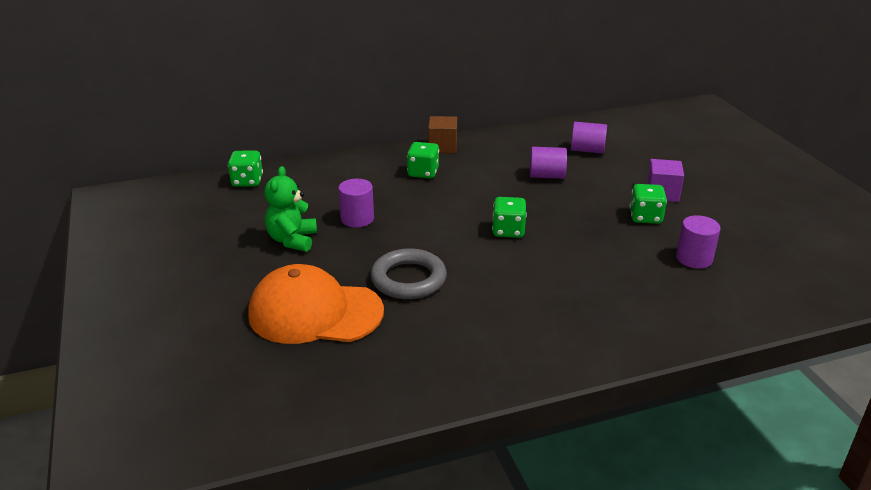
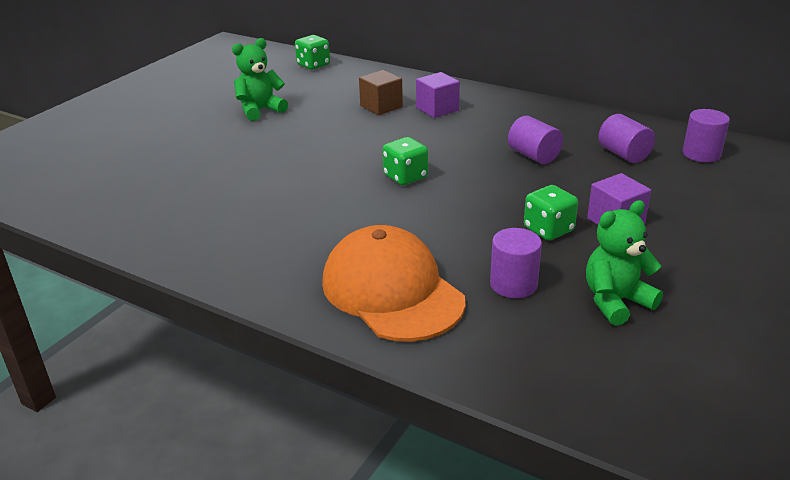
camera: 50 degrees right, 0 degrees up
orange cap [248,264,384,344] -> orange cap moved to [322,225,465,342]
purple cylinder [338,179,374,227] -> purple cylinder moved to [683,109,730,162]
grey ring [370,248,447,299] -> none
green dice [407,142,439,178] -> purple cube [416,72,460,118]
brown cube [428,116,457,153] -> brown cube moved to [359,70,403,115]
none -> green teddy bear [586,200,663,326]

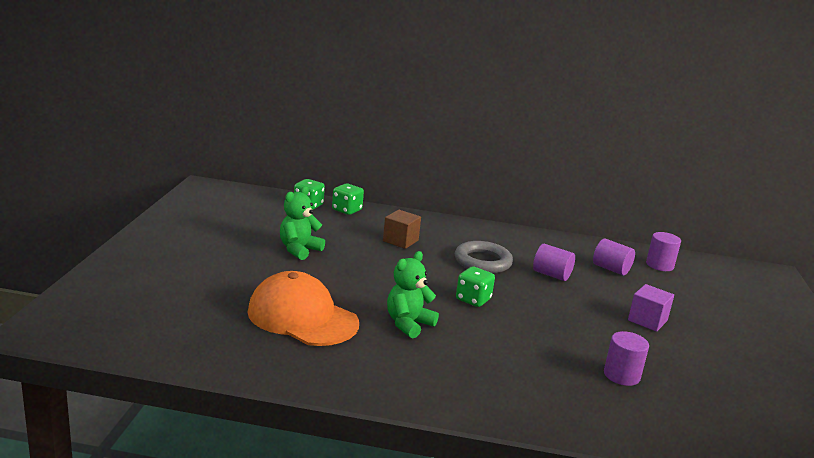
camera: 25 degrees left, 10 degrees down
orange cap [322,225,465,342] -> orange cap moved to [247,271,359,346]
purple cube [416,72,460,118] -> none
green dice [524,185,578,241] -> green dice moved to [332,183,364,215]
green teddy bear [586,200,663,326] -> green teddy bear moved to [387,251,439,338]
none -> grey ring [455,241,513,273]

